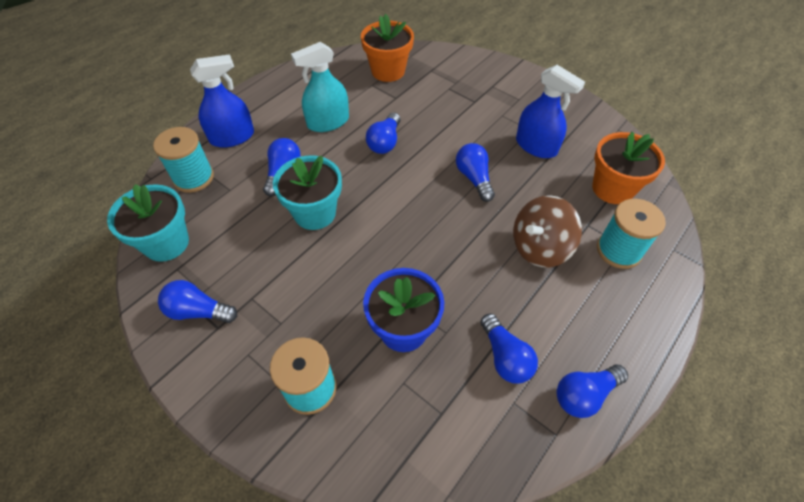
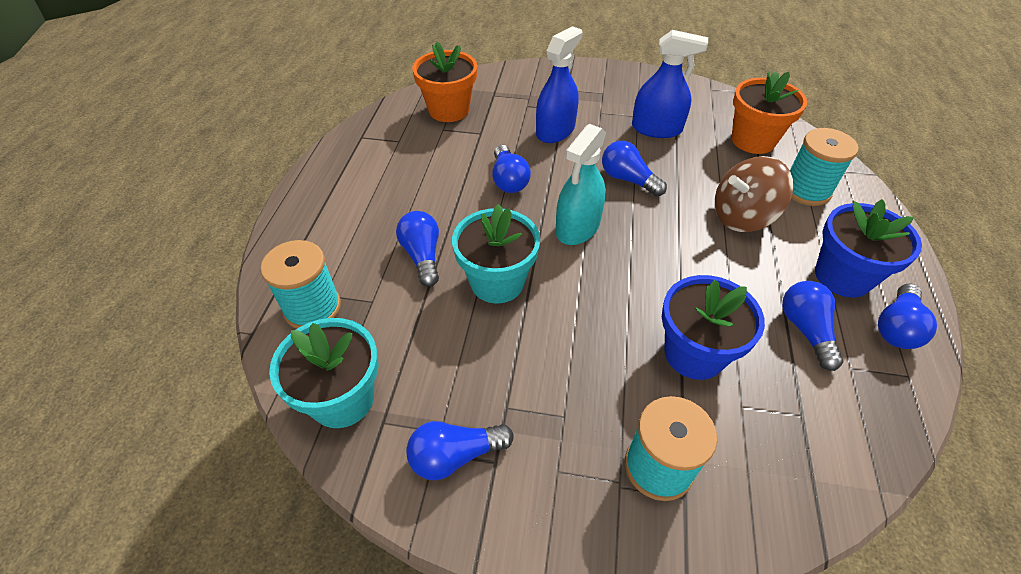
camera: 30 degrees left, 5 degrees down
blue spray bottle [190,54,254,148] -> blue spray bottle moved to [536,26,582,143]
turquoise spray bottle [291,42,349,132] -> turquoise spray bottle moved to [556,124,606,245]
blue light bulb [480,314,538,384] -> blue light bulb turned 135 degrees counterclockwise [782,281,843,371]
brown spinning top [513,195,582,267] -> brown spinning top turned 45 degrees clockwise [715,156,793,232]
none -> blue flower pot [815,199,922,298]

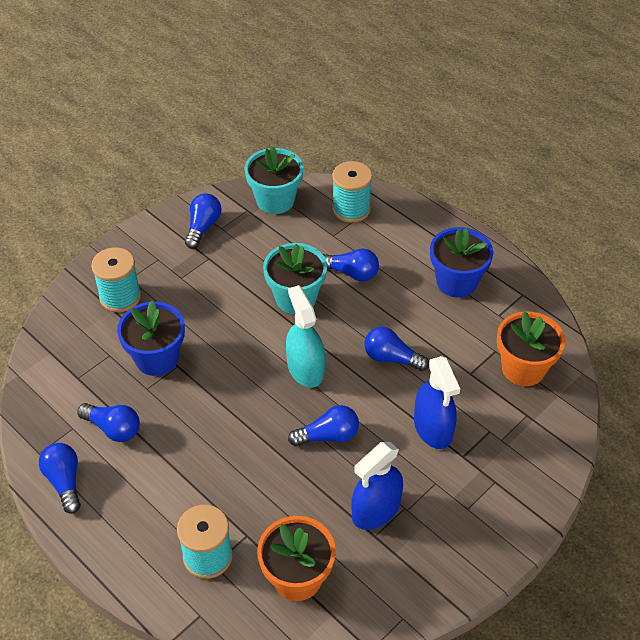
camera: 125 degrees right, 0 degrees up
brown spinning top [715,156,793,232] -> none
blue flower pot [815,199,922,298] -> blue flower pot moved to [430,227,494,298]

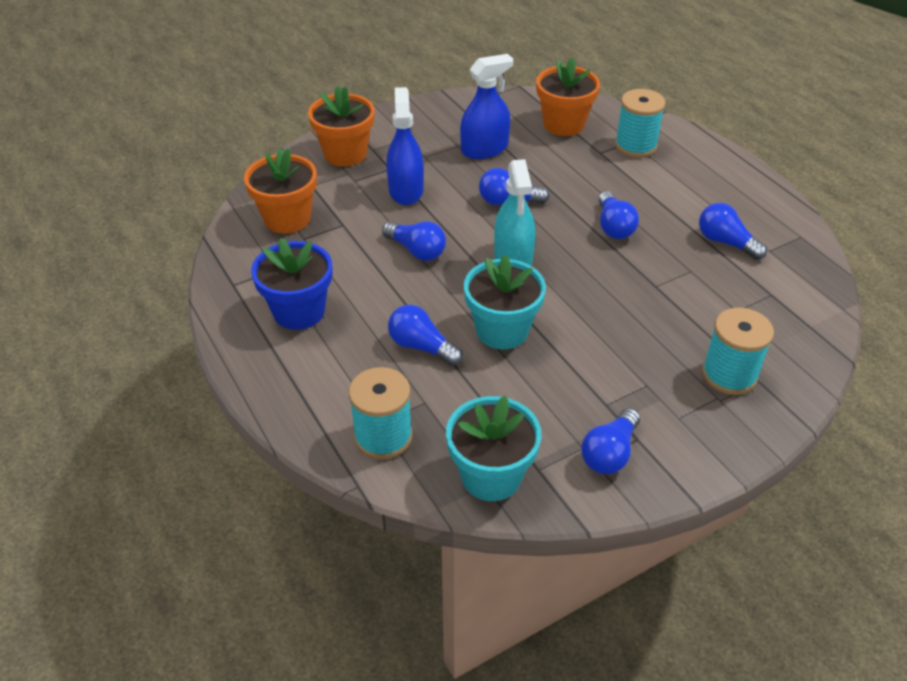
camera: 165 degrees left, 5 degrees down
blue light bulb [39,443,81,514] -> blue light bulb moved to [598,191,639,239]
blue flower pot [117,301,185,376] -> none
none -> orange flower pot [308,86,375,167]

